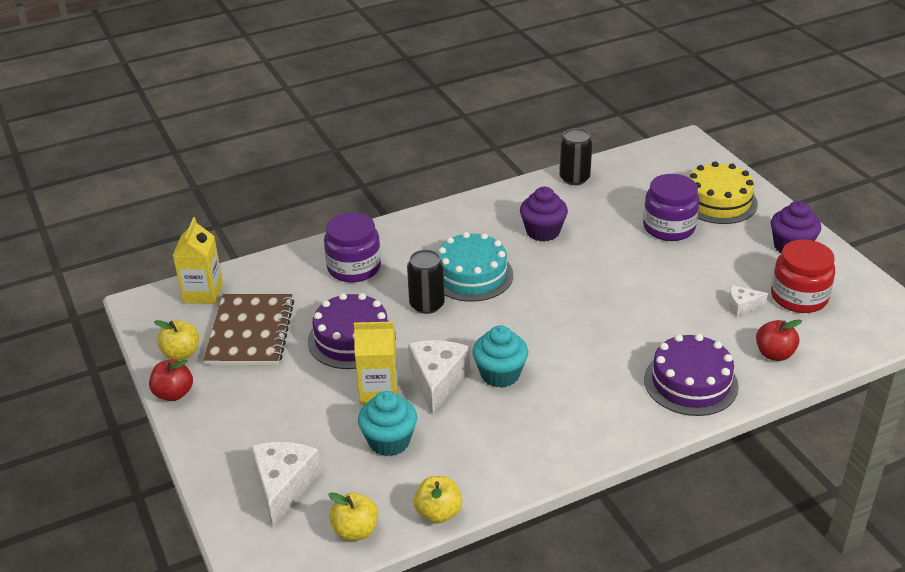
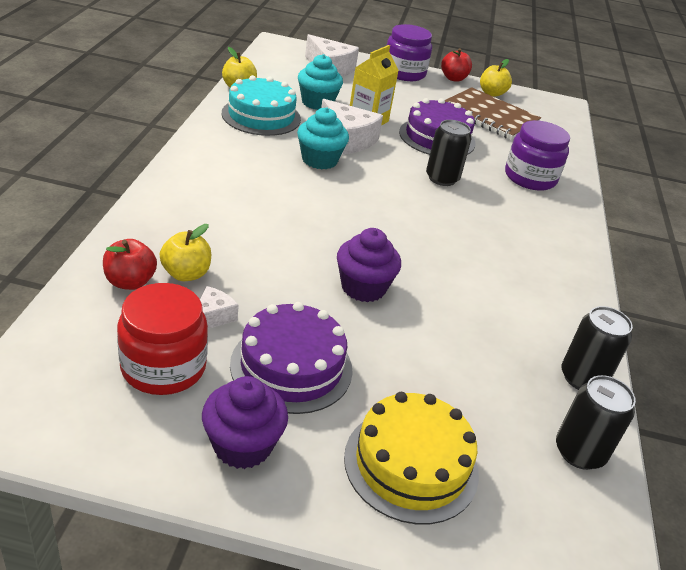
camera: 120 degrees right, 0 degrees up
yellow carton [173,217,223,304] -> none
yellow apple [328,492,378,541] -> yellow apple moved to [160,224,211,281]
turquoise cake [437,232,513,302] -> turquoise cake moved to [222,75,301,136]
purple cupcake [520,187,568,242] -> purple cupcake moved to [337,228,401,302]
purple jar [643,174,699,241] -> purple jar moved to [387,24,432,81]
purple cake [644,334,739,416] -> purple cake moved to [230,302,353,414]
none -> black can [556,375,636,470]

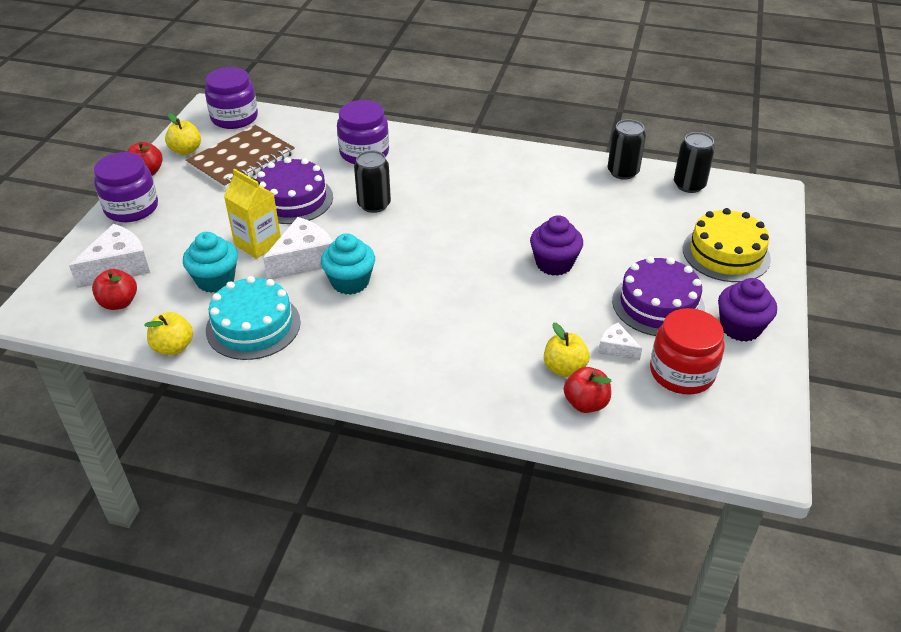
camera: 80 degrees left, 5 degrees up
none -> red apple [92,269,137,310]
none -> purple jar [205,67,258,129]

